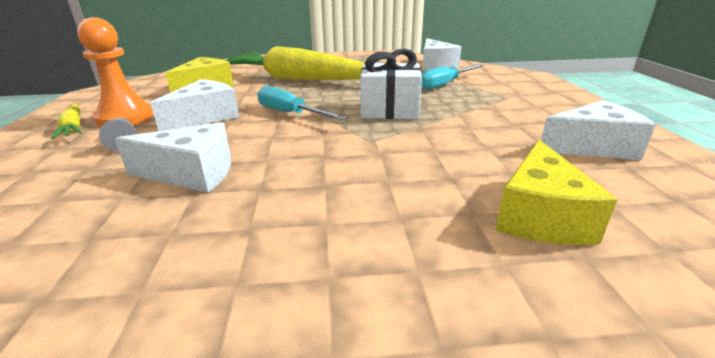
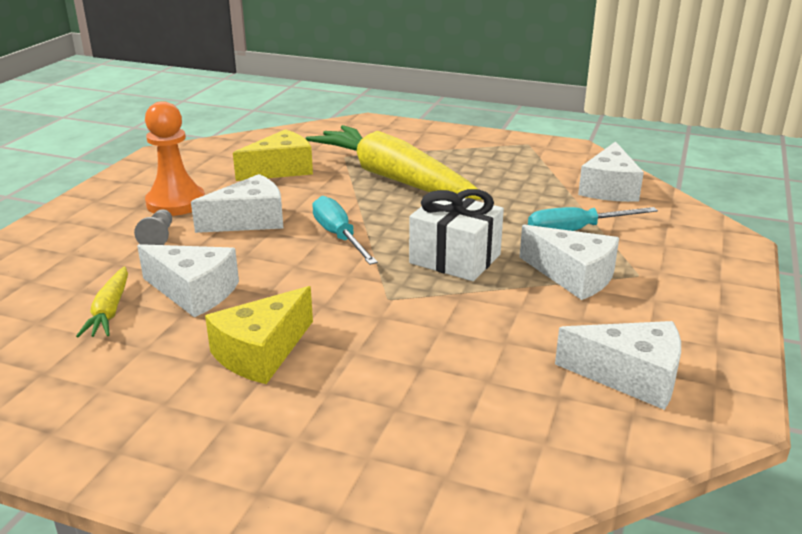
camera: 25 degrees right, 0 degrees up
yellow carrot [51,104,82,139] -> yellow carrot moved to [76,266,128,337]
yellow cheese [495,140,618,245] -> yellow cheese moved to [205,286,313,384]
none -> white cheese [520,225,619,300]

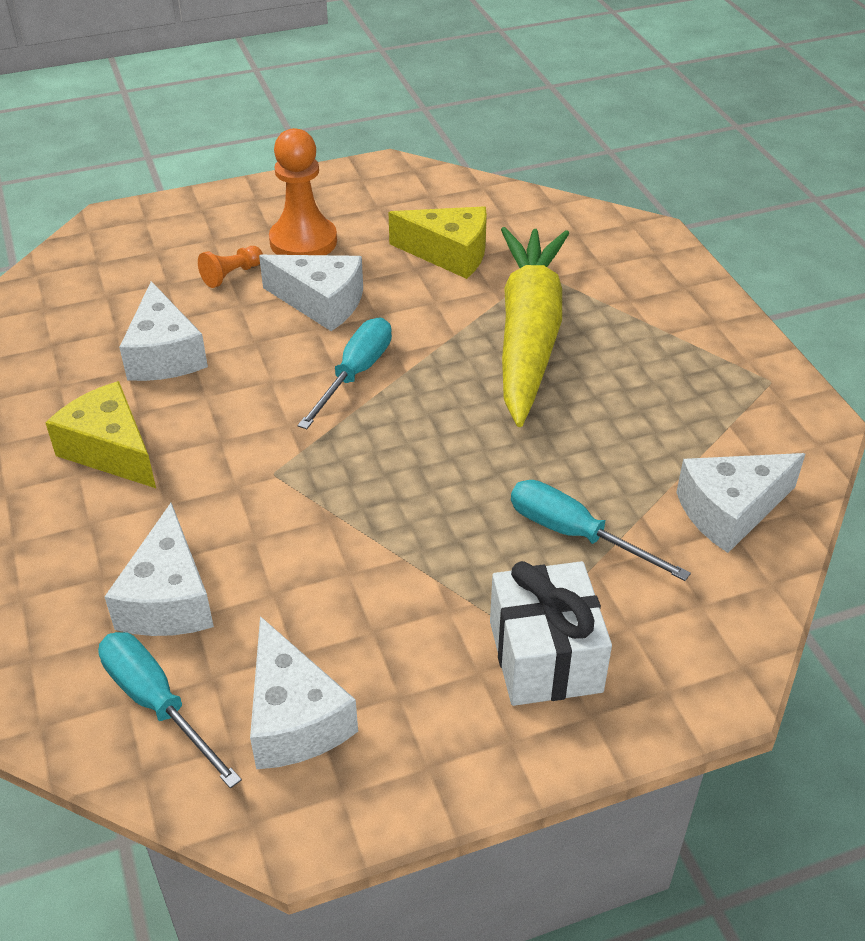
camera: 50 degrees right, 15 degrees up
yellow carrot [76,266,128,337] -> none
grey pawn [134,209,172,245] -> orange pawn [198,246,263,288]
yellow cheese [205,286,313,384] -> yellow cheese turned 45 degrees clockwise [45,381,156,488]
white gift [409,189,504,281] -> white gift moved to [490,561,612,706]
white cheese [520,225,619,300] -> white cheese moved to [105,503,214,636]
none -> turquoise screwdriver [98,632,242,788]

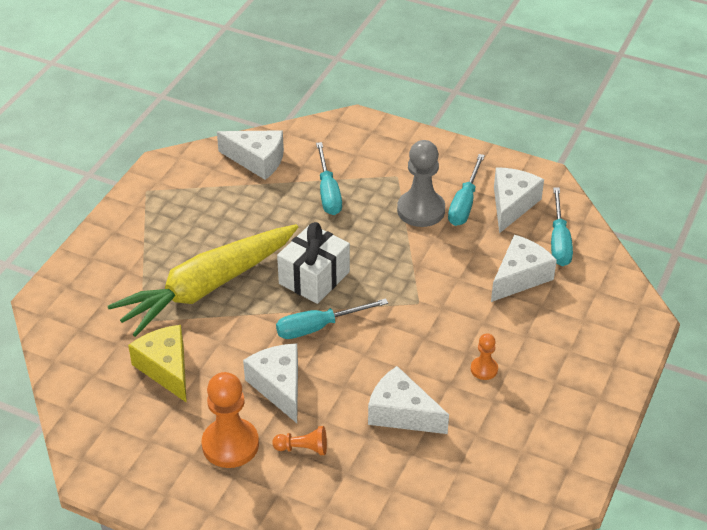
camera: 135 degrees left, 0 degrees up
yellow cheese [45,381,156,488] -> orange pawn [471,333,498,380]
white cheese [119,281,208,381] -> white cheese turned 90 degrees counterclockwise [368,366,449,434]
white gift [490,561,612,706] -> white gift moved to [277,222,350,304]
none -> grey pawn [397,140,445,227]
none -> turquoise screwdriver [448,154,485,226]

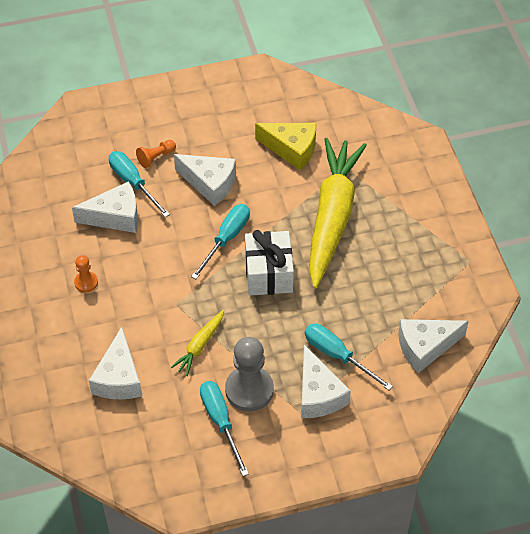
camera: 140 degrees right, 10 degrees up
orange pawn [202,372,259,468] -> none
white cheese [494,167,544,233] -> white cheese moved to [301,345,351,418]
turquoise screwdriver [551,187,573,266] -> turquoise screwdriver moved to [109,151,170,217]
none -> yellow carrot [171,310,224,376]

